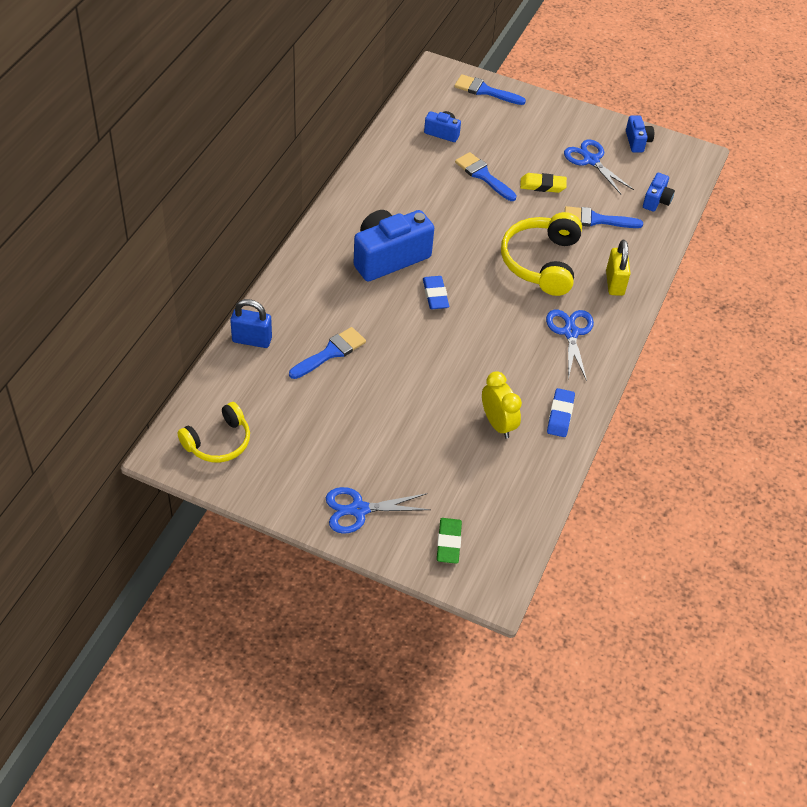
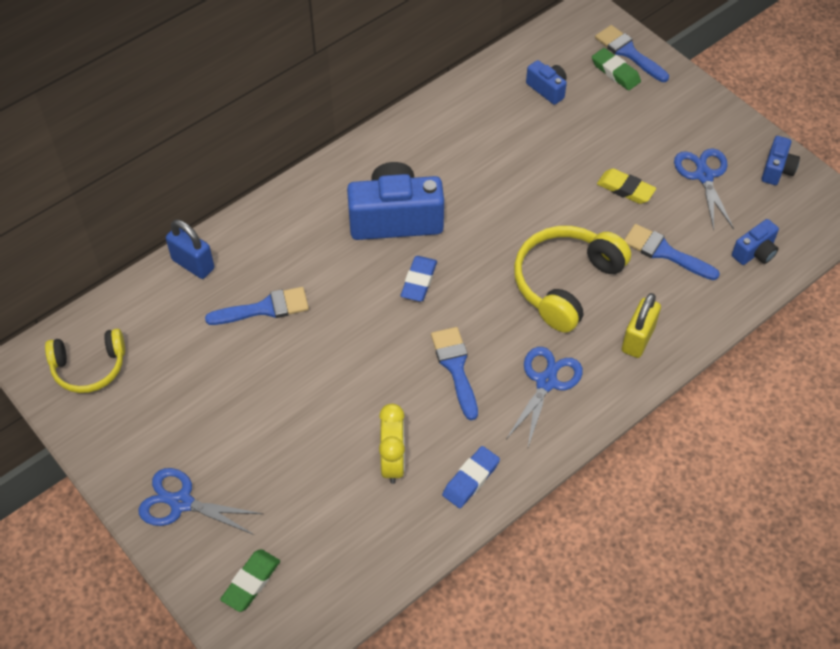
camera: 30 degrees right, 5 degrees up
blue brush [455,152,517,201] -> blue brush moved to [431,327,478,420]
none -> green eraser [592,48,641,90]

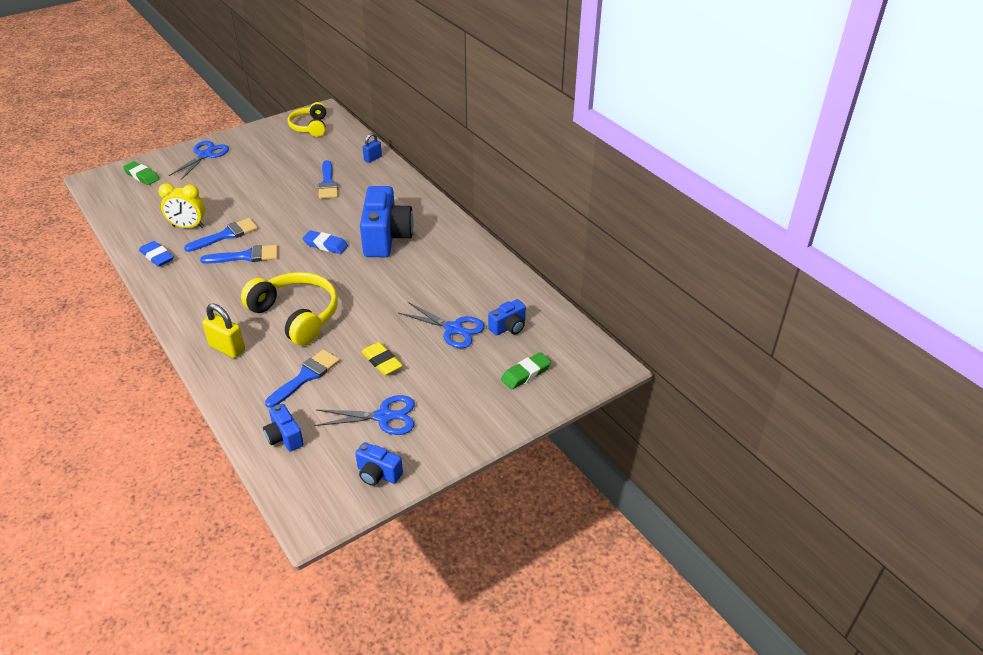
camera: 95 degrees right, 15 degrees down
blue padlock [166,220,214,279] -> blue padlock [363,133,382,163], size x0.65
blue scissors [506,347,583,447] -> blue scissors moved to [399,302,485,348]
blue brush [595,25,669,82] -> blue brush moved to [184,218,258,252]
yellow eraser [597,169,656,204] -> yellow eraser turned 75 degrees counterclockwise [361,342,403,375]

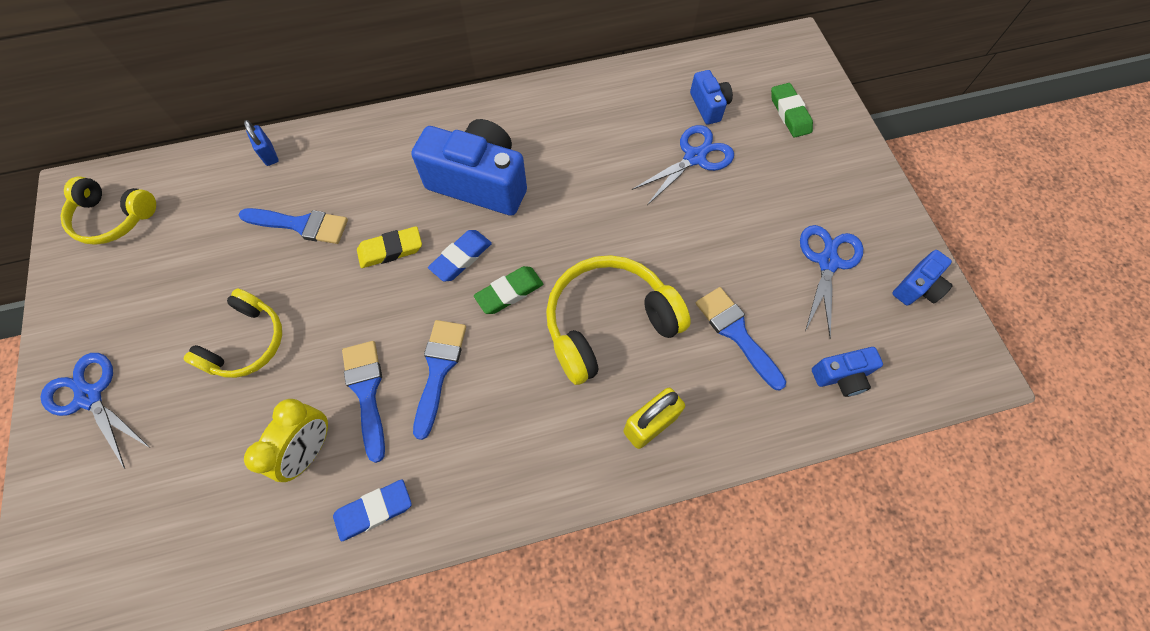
camera: 70 degrees left, 25 degrees up
green eraser [123,161,160,185] -> green eraser moved to [474,266,543,314]
yellow eraser [361,342,403,375] -> yellow eraser moved to [357,226,422,268]
none -> yellow headphones [183,288,282,378]

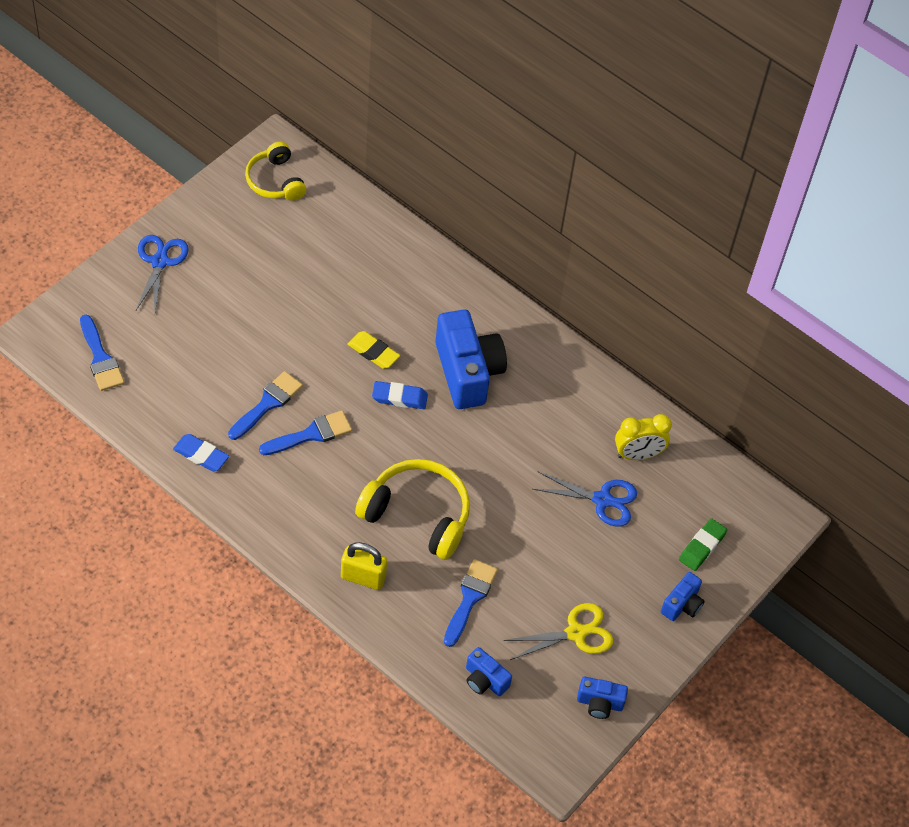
camera: 50 degrees right, 10 degrees down
yellow headphones [183,288,282,378] -> none
blue brush [239,208,348,244] -> blue brush moved to [80,315,124,391]
blue padlock [244,120,279,166] -> none
yellow clock [244,399,328,482] -> yellow clock moved to [615,414,672,460]
green eraser [474,266,543,314] -> none
blue camera [690,70,733,125] -> blue camera moved to [661,572,705,621]
blue scissors [800,225,863,338] -> yellow scissors [503,603,613,660]

